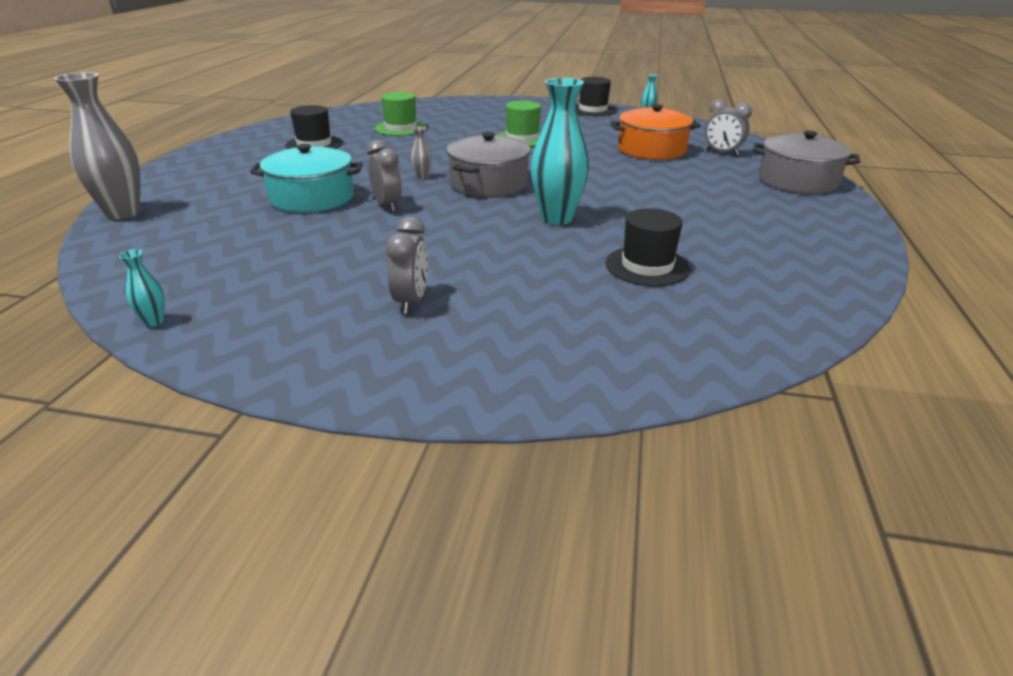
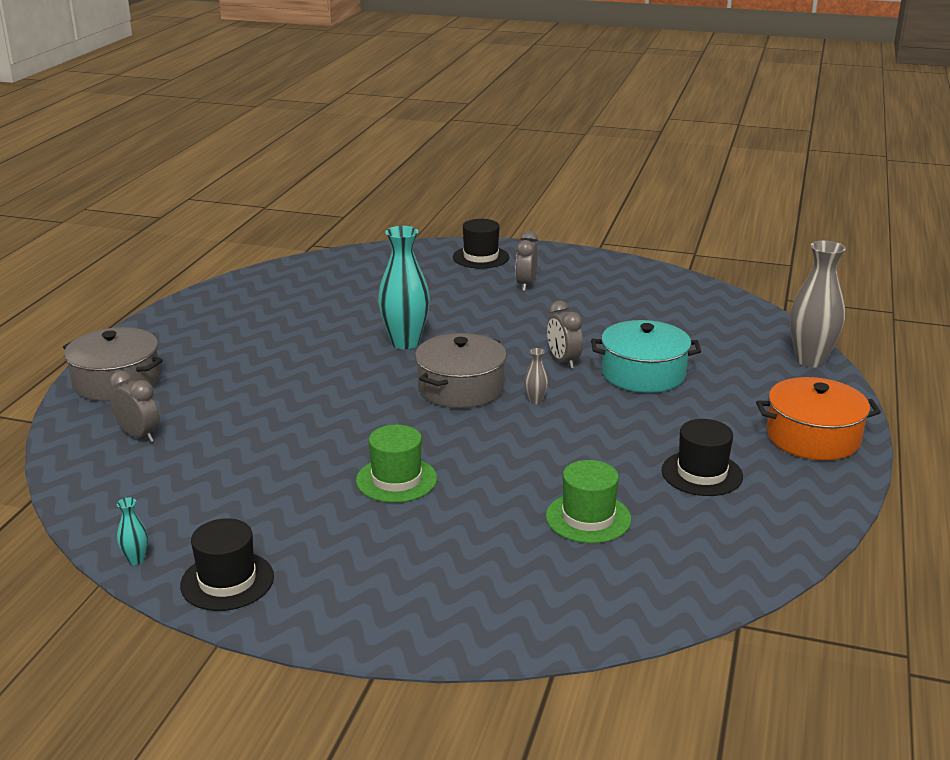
camera: 175 degrees left, 5 degrees down
turquoise vase [119,249,165,327] -> none
black hat [605,208,690,286] -> black hat moved to [453,219,509,269]
orange pot [610,104,701,160] -> orange pot moved to [756,377,881,461]

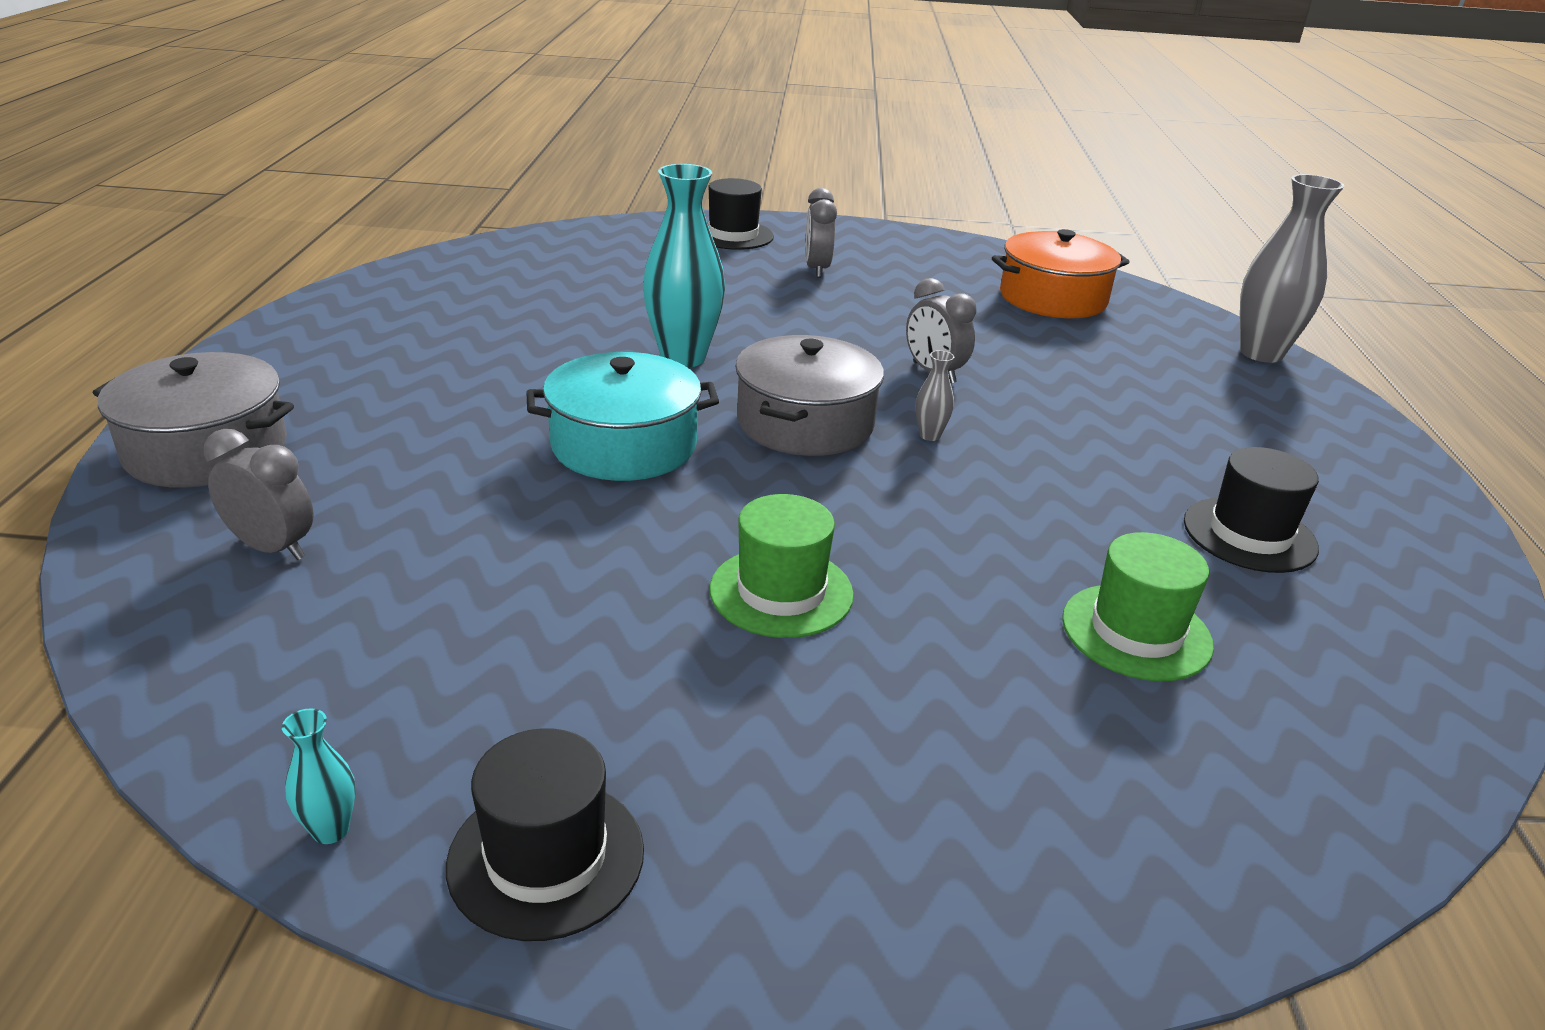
camera: 15 degrees left, 5 degrees up
turquoise pot [591,320,701,393] -> turquoise pot moved to [527,352,719,481]
orange pot [756,377,881,461] -> orange pot moved to [992,229,1130,318]

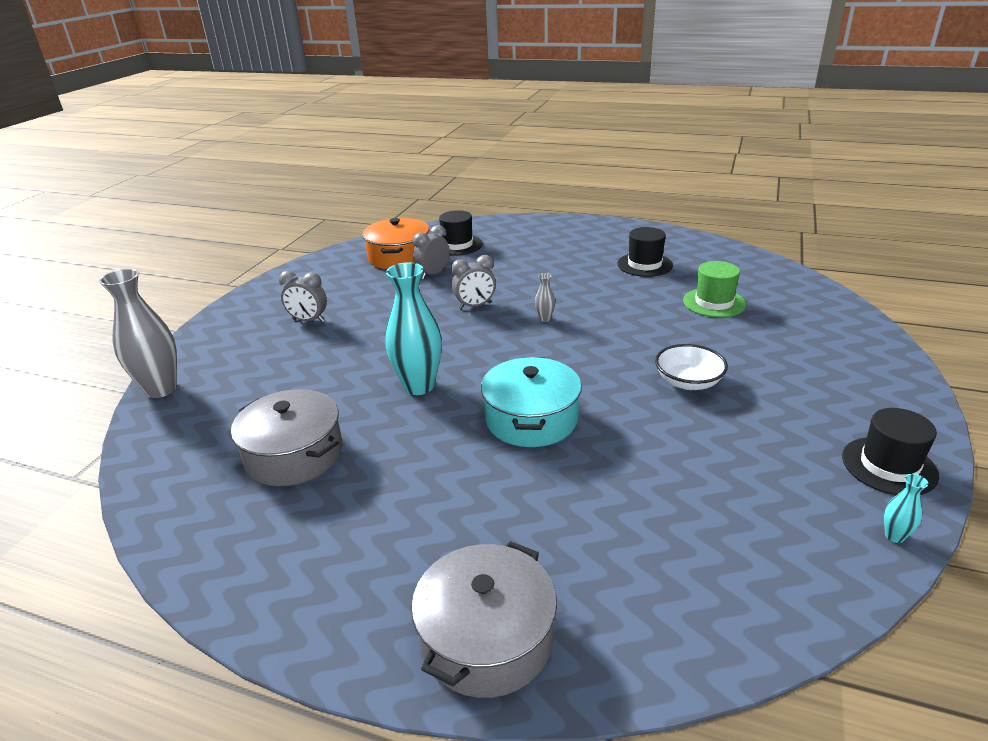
camera: 70 degrees left, 0 degrees up
grey clock [204,429,314,560] -> grey clock moved to [413,225,450,279]
black hat [707,178,774,250] -> black hat moved to [439,210,483,256]
green hat [710,494,854,638] -> white bowl [655,344,728,390]
grey pot [735,335,884,456] -> grey pot moved to [231,389,343,486]
grey vase [1240,174,1345,363] -> grey vase moved to [99,269,177,398]

